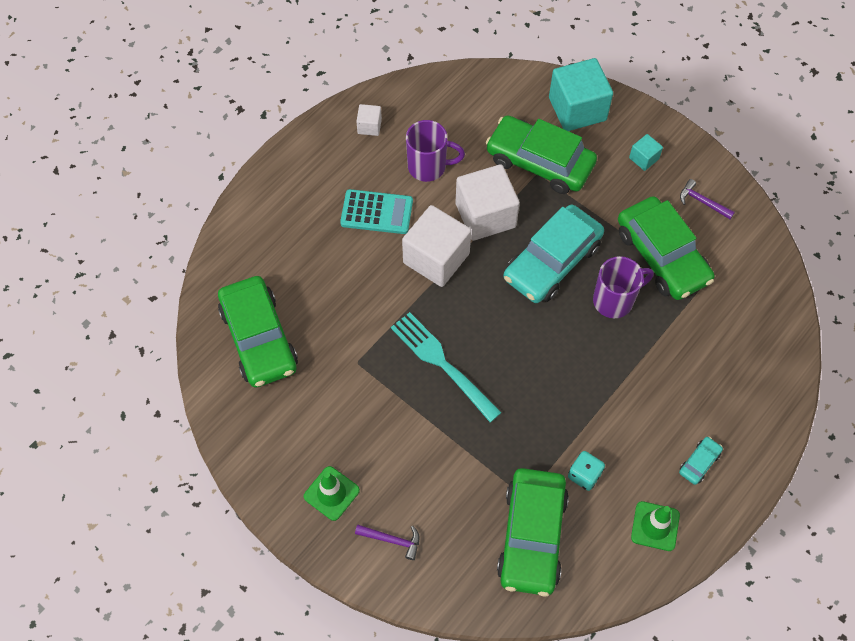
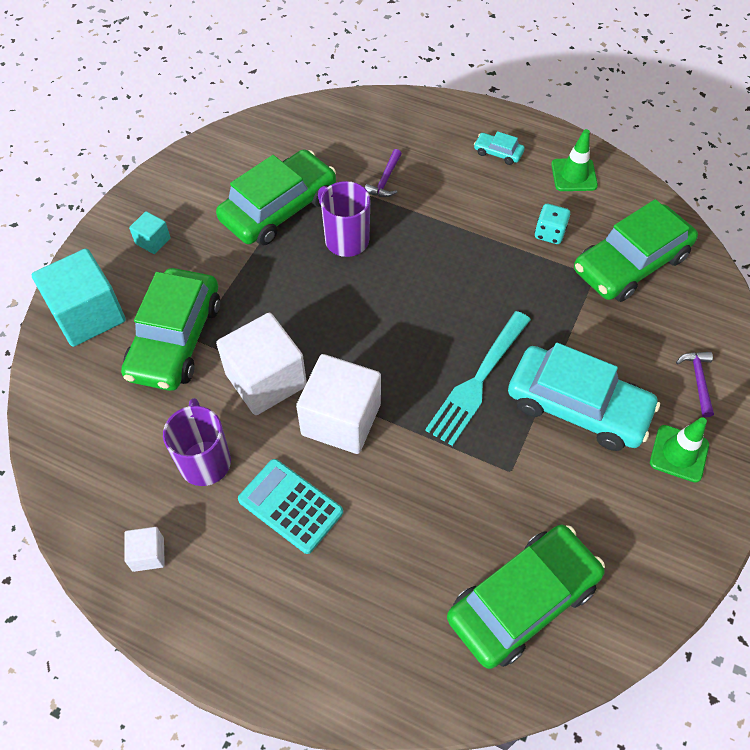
camera: 105 degrees left, 5 degrees down
turquoise calculator [340,189,413,234] -> turquoise calculator turned 45 degrees counterclockwise [238,459,343,554]
green car [497,468,569,596] -> green car turned 150 degrees clockwise [574,199,698,302]
turquoise car [503,205,604,303] -> turquoise car moved to [508,343,660,451]
purple hammer [680,179,735,219] -> purple hammer moved to [365,149,402,197]

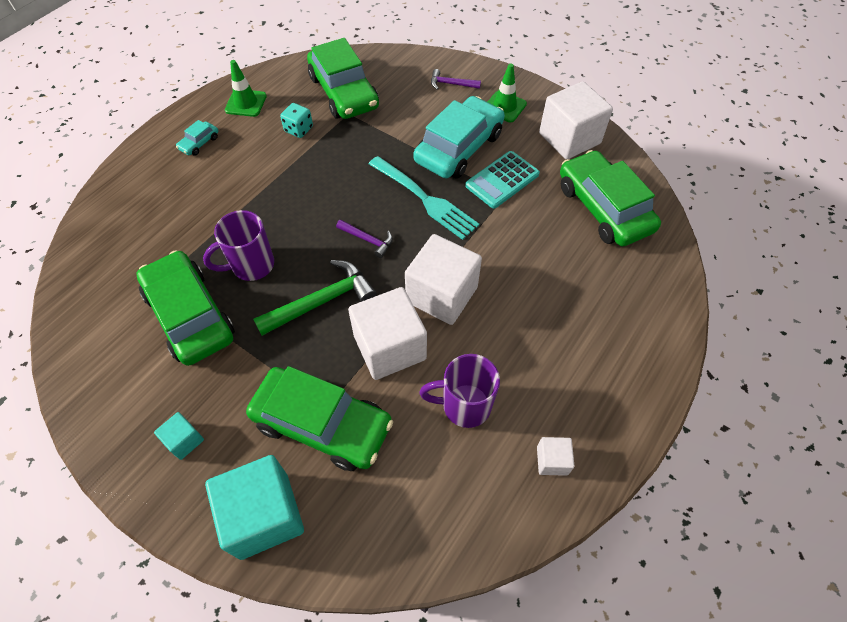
camera: 80 degrees left, 0 degrees up
turquoise calculator [238,459,343,554] -> turquoise calculator moved to [465,151,540,208]
purple hammer [365,149,402,197] -> purple hammer moved to [336,220,393,258]
none -> green hammer [253,260,377,336]
none -> white cube [539,81,613,159]

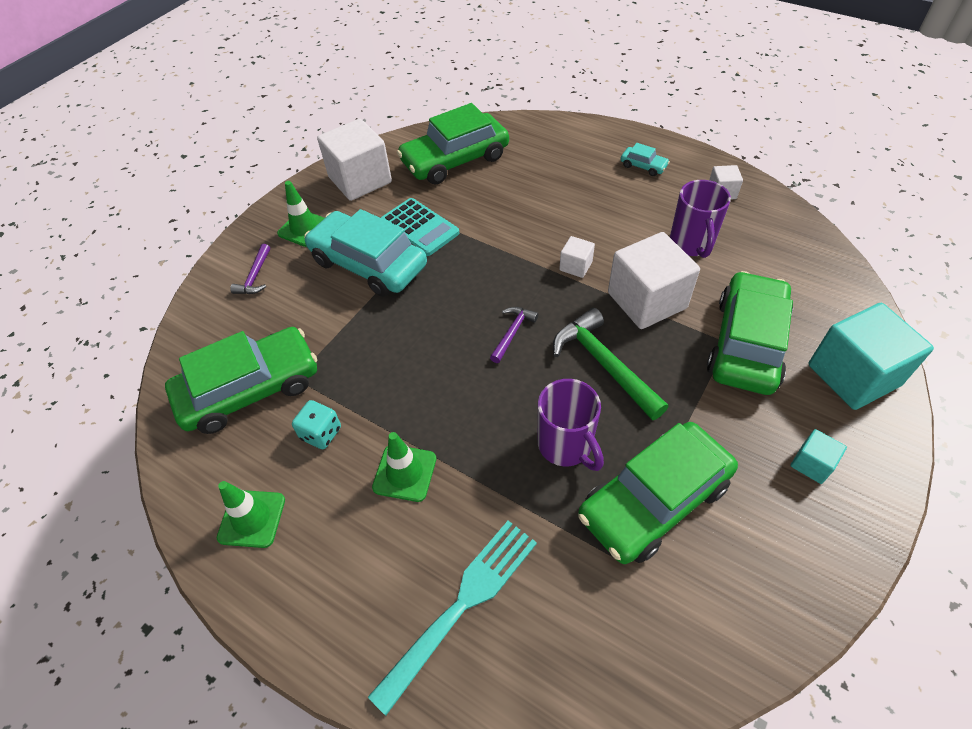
camera: 90 degrees left, 5 degrees down
turquoise car [176,120,218,156] -> turquoise car moved to [620,143,670,176]
turquoise fork [369,156,479,240] -> turquoise fork moved to [368,521,537,715]
white cube [405,234,482,325] -> white cube [559,236,595,278], size x0.47
none -> green traffic cone [372,432,436,502]

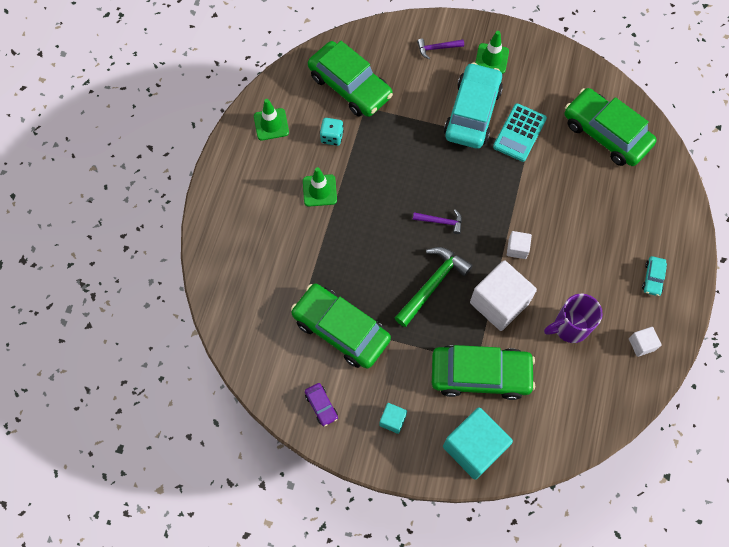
camera: 70 degrees right, 15 degrees up
white cube [317,119,392,201] -> none
turquoise fork [368,521,537,715] -> none
purple mug [538,379,604,471] -> none
none -> purple car [305,383,338,426]

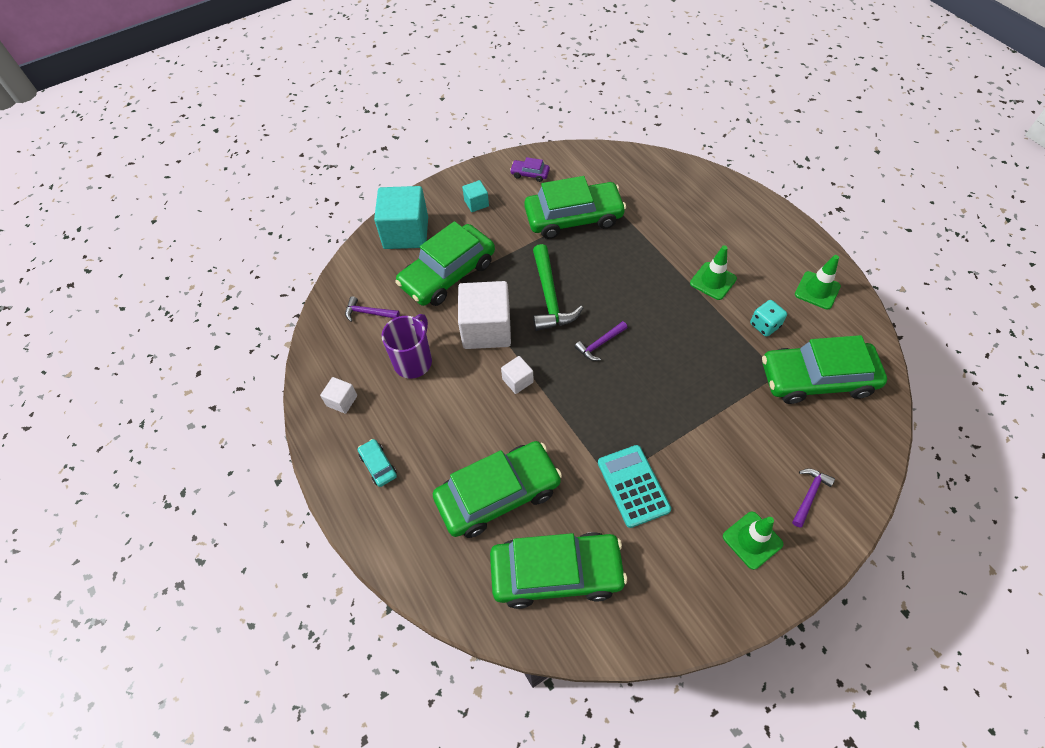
camera: 135 degrees right, 10 degrees down
turquoise car [444,62,503,149] -> none
none -> purple hammer [345,296,400,322]
none -> green car [433,441,562,538]

